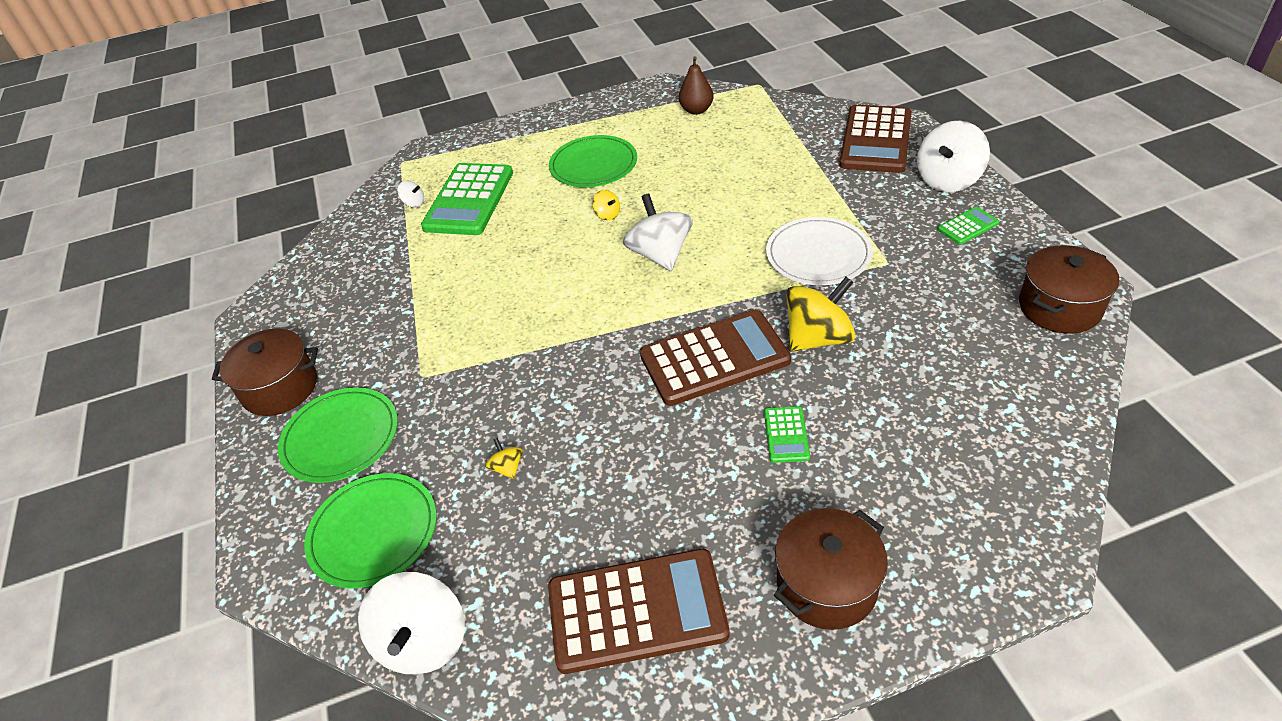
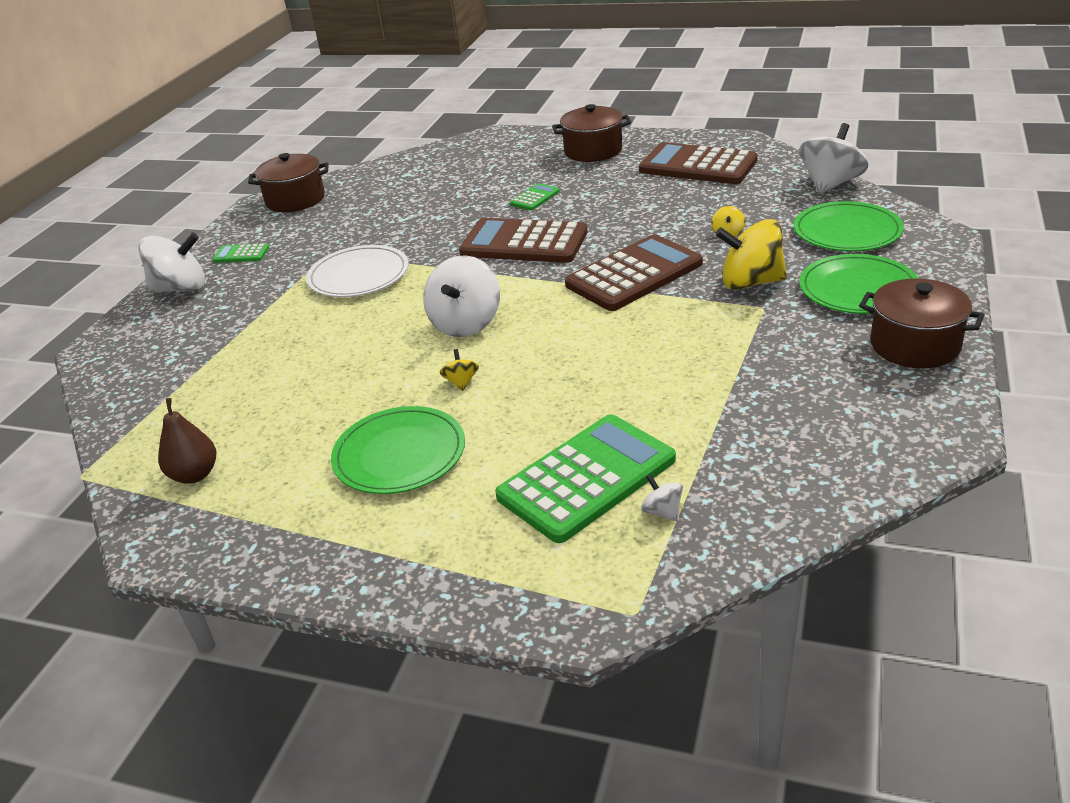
camera: 145 degrees left, 10 degrees down
yellow spinning top [786,277,855,352] -> yellow spinning top moved to [715,219,787,290]
brown calculator [839,105,912,173] -> brown calculator moved to [565,234,703,311]

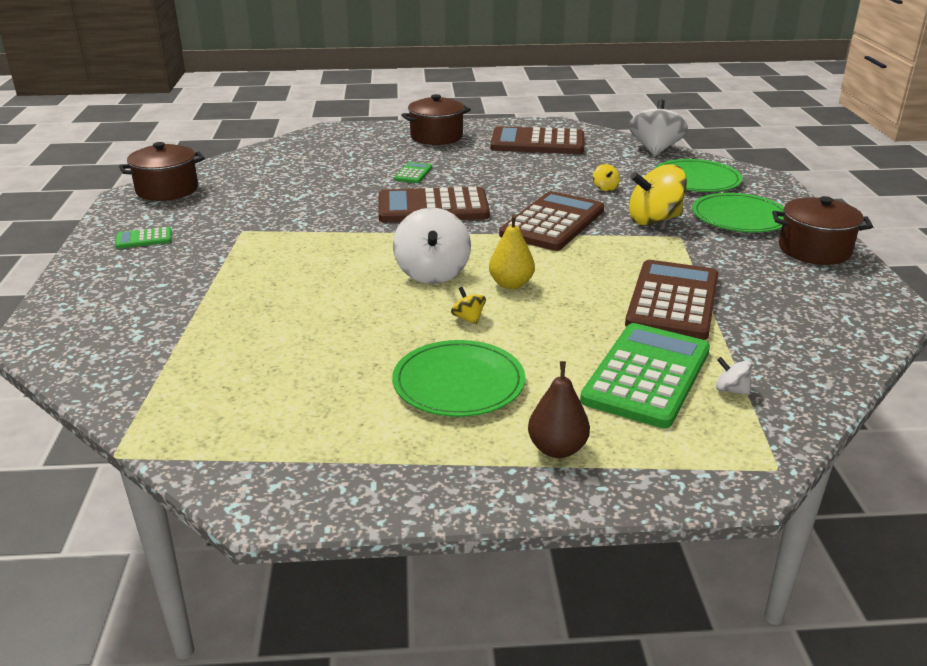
camera: 25 degrees left, 5 degrees down
white spinning top [139,232,205,293] -> none
brown pear [158,398,216,484] -> brown pear moved to [528,361,590,458]
white plate [306,245,409,297] -> none
none -> yellow pear [489,214,535,289]
none -> brown calculator [625,260,719,340]

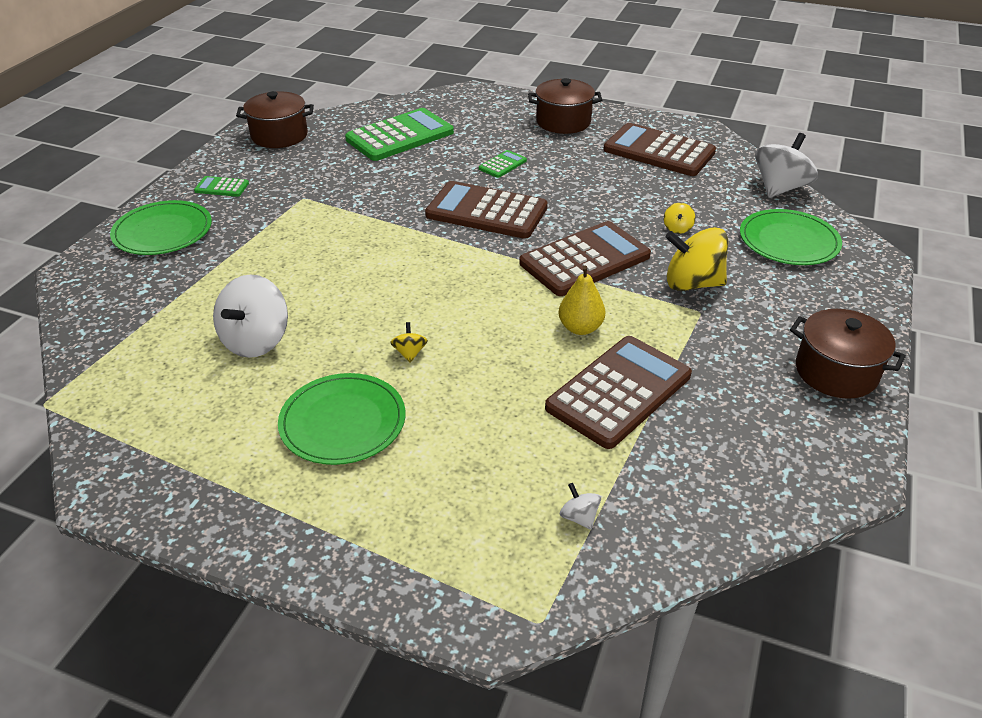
camera: 25 degrees right, 10 degrees up
white spinning top [393,207,471,284] -> white spinning top moved to [213,274,288,358]
yellow pear [489,214,535,289] -> yellow pear moved to [559,265,606,335]
brown pear [528,361,590,458] -> none
green calculator [580,323,710,428] -> green calculator moved to [345,108,454,161]
green plate [692,193,784,233] -> green plate moved to [110,200,212,255]

